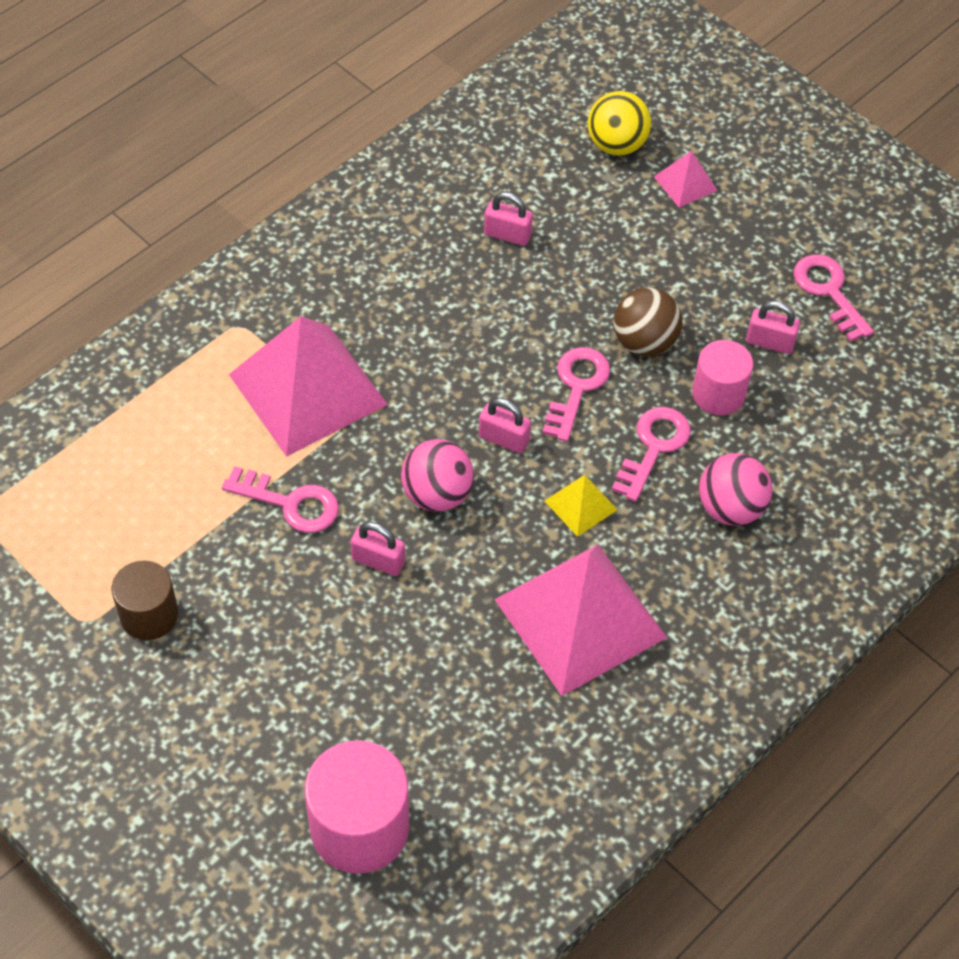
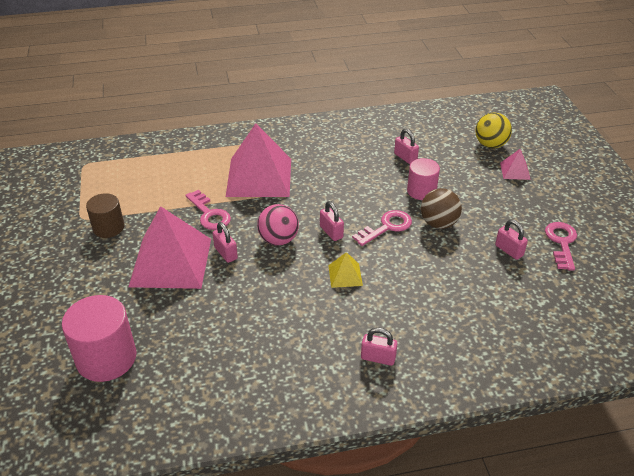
camera: 35 degrees right, 15 degrees down
pink pyramid [494,545,668,696] -> pink pyramid moved to [129,206,211,289]
pink key [612,407,691,502] -> none
pink cylinder [692,340,753,415] -> pink cylinder moved to [407,158,440,200]
pink ball [699,453,772,526] -> none
none -> pink padlock [361,327,397,366]

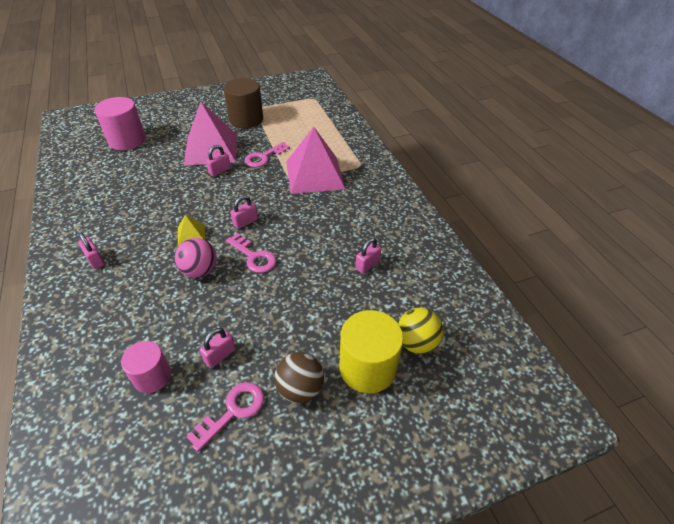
camera: 80 degrees right, 5 degrees up
brown cylinder [86,193,124,238] -> brown cylinder [224,78,263,128], size x1.60
pink ball [257,204,299,246] -> pink ball moved to [175,238,217,278]
pink padlock [361,327,397,366] -> pink padlock turned 45 degrees counterclockwise [78,232,105,269]
pink cylinder [407,158,440,200] -> pink cylinder moved to [121,341,171,393]
brown ball [421,188,462,229] -> brown ball moved to [274,352,324,403]
pink pyramid [500,149,531,180] -> yellow cylinder [340,310,403,393]
pink key [545,222,577,271] -> pink key turned 45 degrees counterclockwise [186,382,264,452]

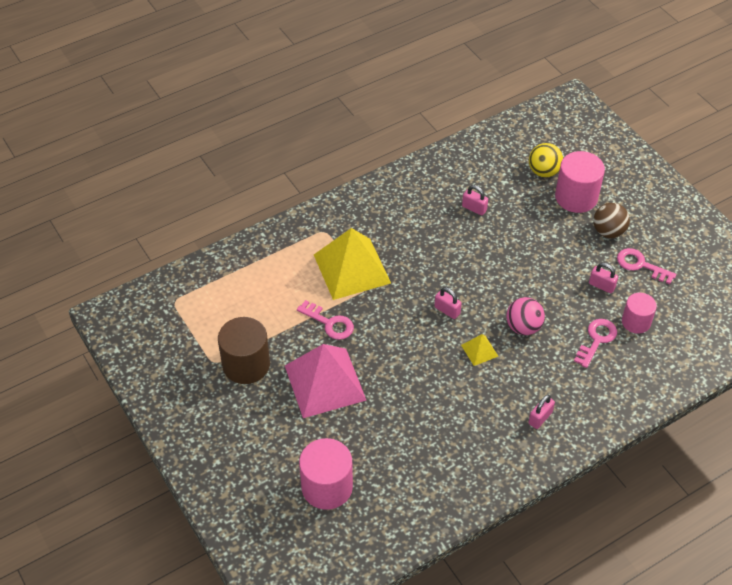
camera: 100 degrees left, 5 degrees up
pink padlock [206,145,231,176] -> none
pink key [226,233,276,273] -> pink key moved to [574,319,617,368]
pink pyramid [286,126,345,194] -> yellow pyramid [314,228,391,300]
yellow cylinder [340,310,403,393] -> pink cylinder [555,151,605,213]

